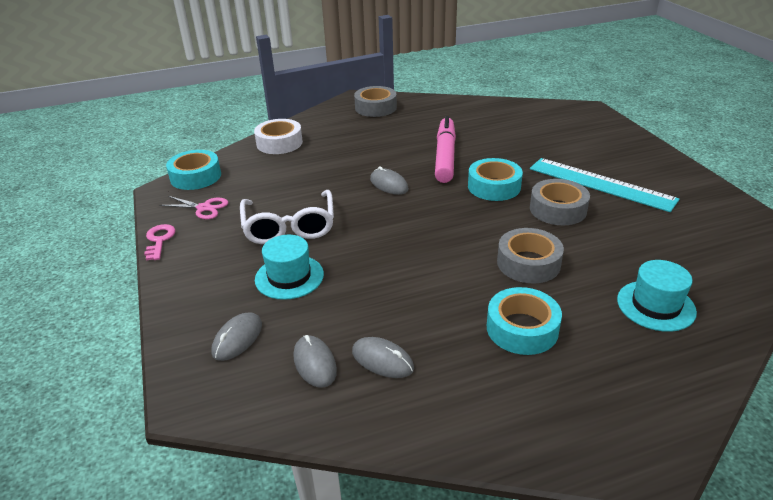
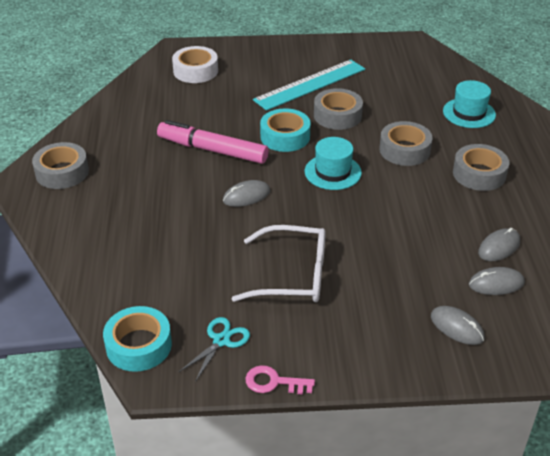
camera: 75 degrees left, 5 degrees up
pink scissors [159,196,228,219] -> turquoise scissors [179,317,250,382]
white tape [254,119,303,154] -> white tape moved to [172,46,218,83]
turquoise hat [255,235,324,300] -> turquoise hat moved to [305,137,362,190]
turquoise tape [487,287,562,355] -> grey tape [453,144,509,191]

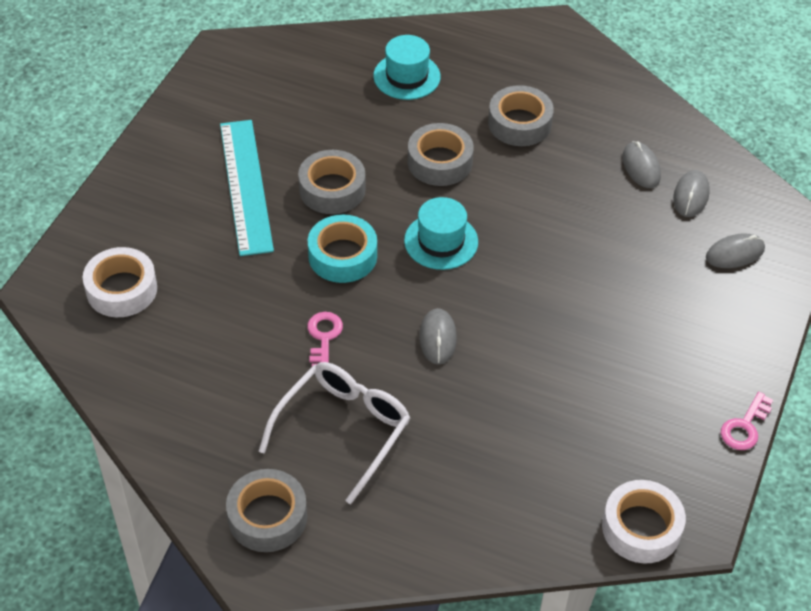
camera: 65 degrees left, 10 degrees up
turquoise tape [103,306,172,372] -> white tape [602,480,686,563]
pink marker [157,120,269,164] -> pink key [307,312,343,366]
turquoise scissors [179,317,250,382] -> none
white glasses [231,225,326,302] -> white glasses moved to [258,362,410,504]

